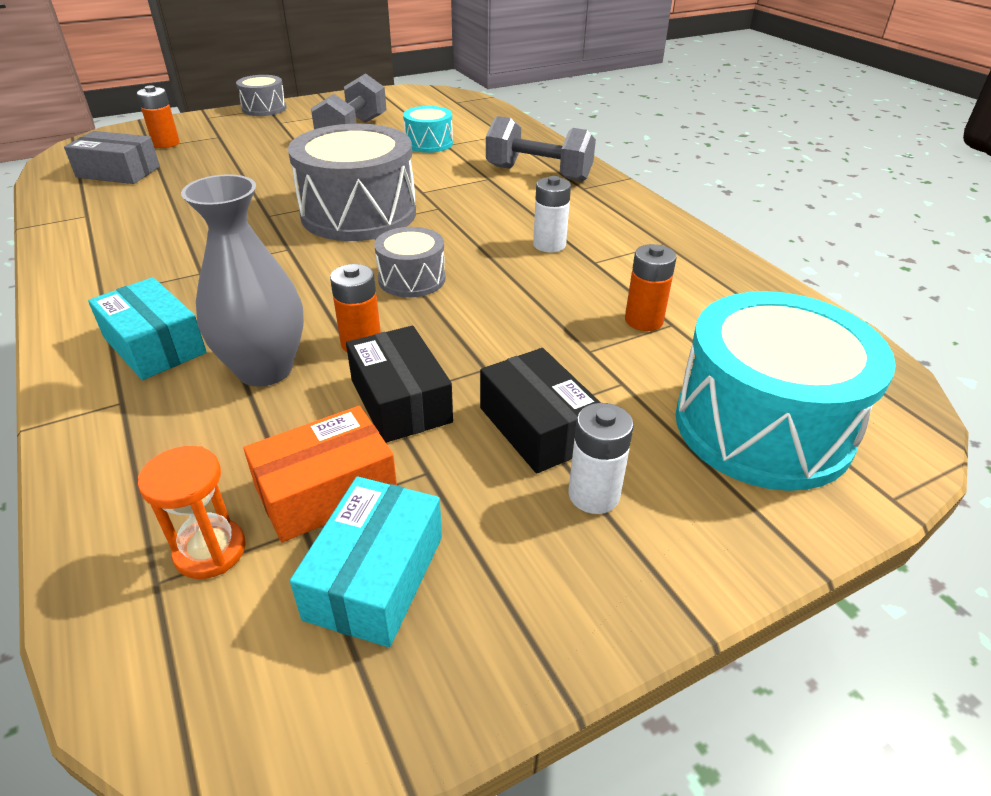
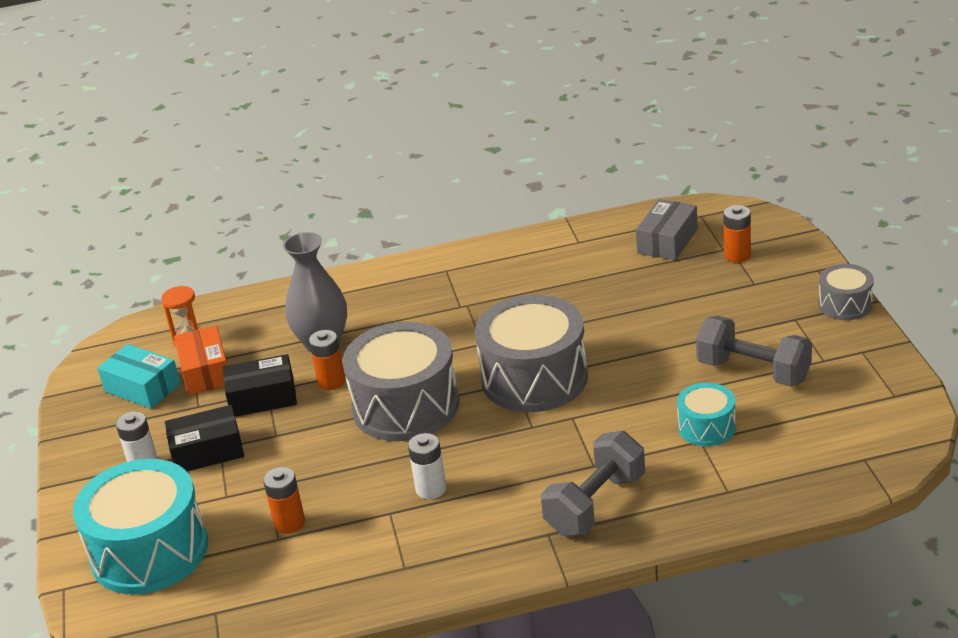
camera: 110 degrees right, 5 degrees down
turquoise box [88,277,207,380] -> none
grey drum [374,227,445,297] -> grey drum [342,322,459,441], size x1.98

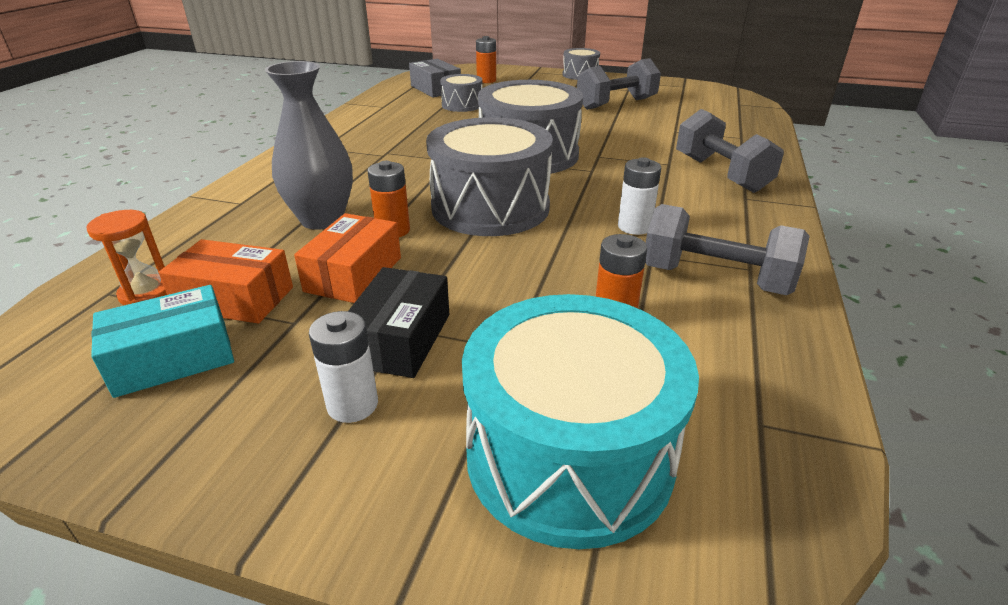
camera: 65 degrees left, 0 degrees up
black box [223,354,297,417] -> orange box [294,213,401,303]
turquoise drum [677,383,736,446] -> none
none -> grey drum [440,74,482,112]
none -> grey dumbbell [645,204,810,295]

